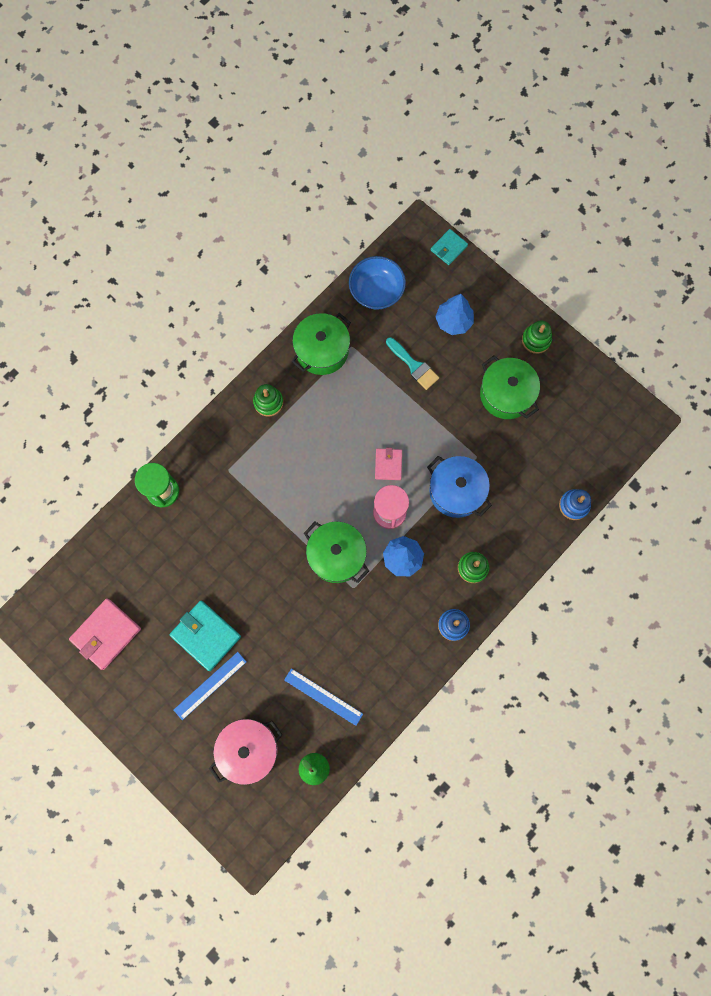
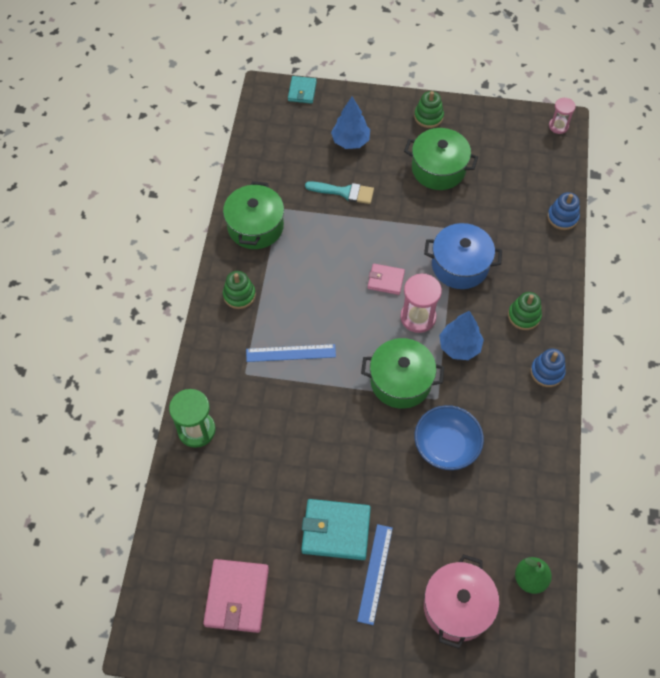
camera: 35 degrees left, 15 degrees down
blue ruler [284,668,363,726] -> blue ruler moved to [246,344,336,362]
blue bowl [349,256,406,310] -> blue bowl moved to [415,405,484,470]
pink wallet [375,448,402,480] -> pink wallet turned 45 degrees counterclockwise [367,264,405,295]
none -> pink hourglass [549,98,576,134]

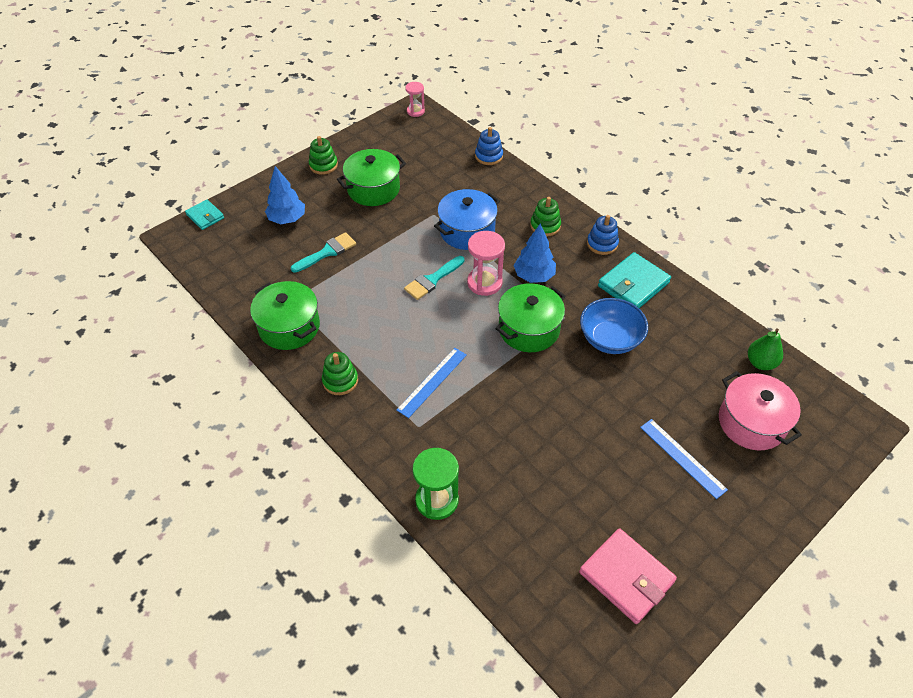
camera: 50 degrees left, 10 degrees down
turquoise wallet [301,499,371,560] -> turquoise wallet moved to [598,252,671,308]
pink wallet [367,264,405,295] -> turquoise brush [404,256,465,300]

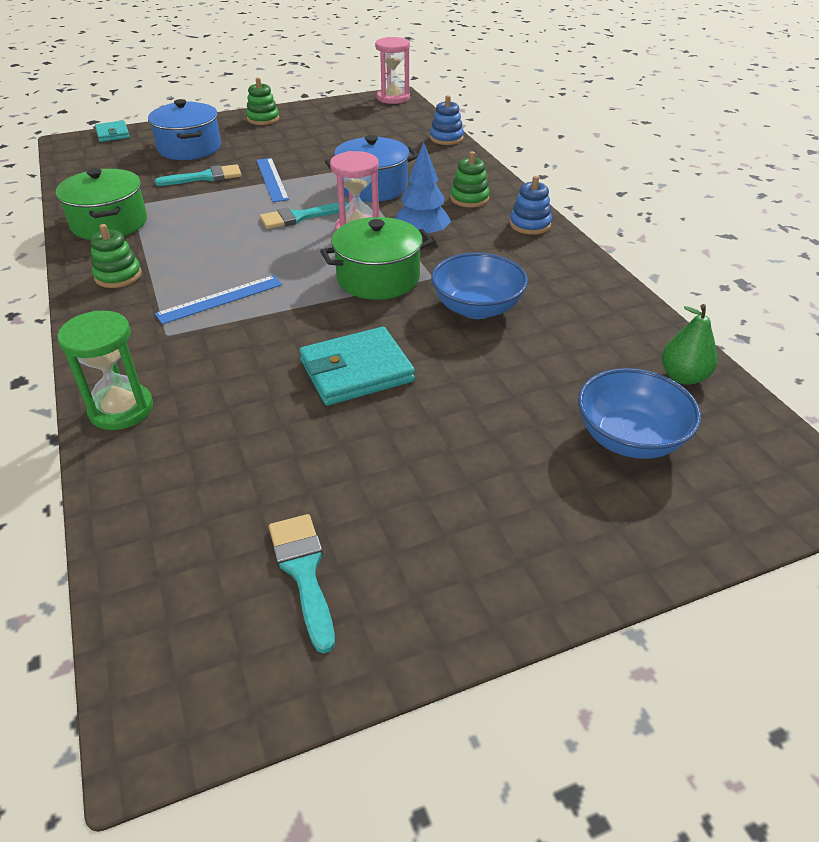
camera: 20 degrees right, 10 degrees down
blue tree [265,166,305,224] -> blue pot [148,99,221,160]
green pot [337,149,406,206] -> none
pink hourglass [405,82,425,117] -> pink hourglass [375,37,410,104], size x1.61
pink wallet [579,528,677,624] -> turquoise brush [269,514,335,653]
turquoise wallet [598,252,671,308] -> turquoise wallet moved to [299,327,415,406]
blue ruler [640,419,728,499] -> blue ruler moved to [256,158,289,202]
pink pot [719,371,802,451] -> blue bowl [578,368,701,459]

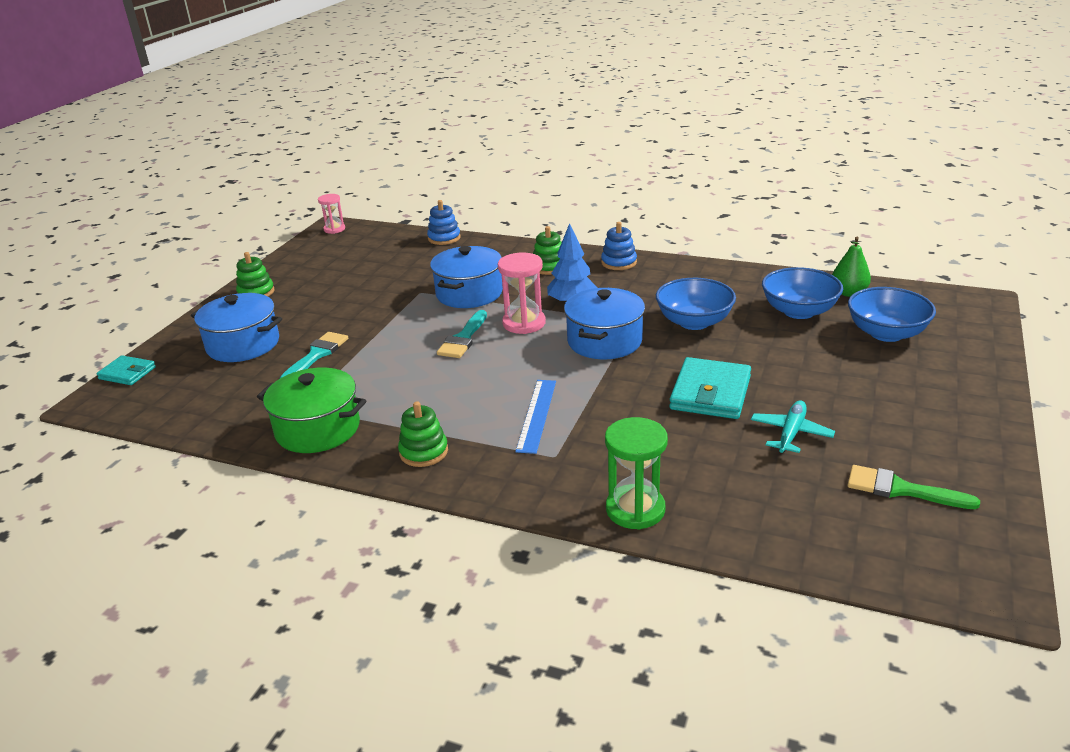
camera: 45 degrees left, 10 degrees down
blue ruler [256,158,289,202] -> none
turquoise brush [269,514,335,653] -> green brush [848,465,980,509]
green pot [320,217,433,300] -> blue pot [564,288,645,359]
pink hourglass [375,37,410,104] -> pink hourglass [318,194,345,234], size x0.62
none -> turquoise plane [751,400,835,453]
none -> blue bowl [762,267,843,319]

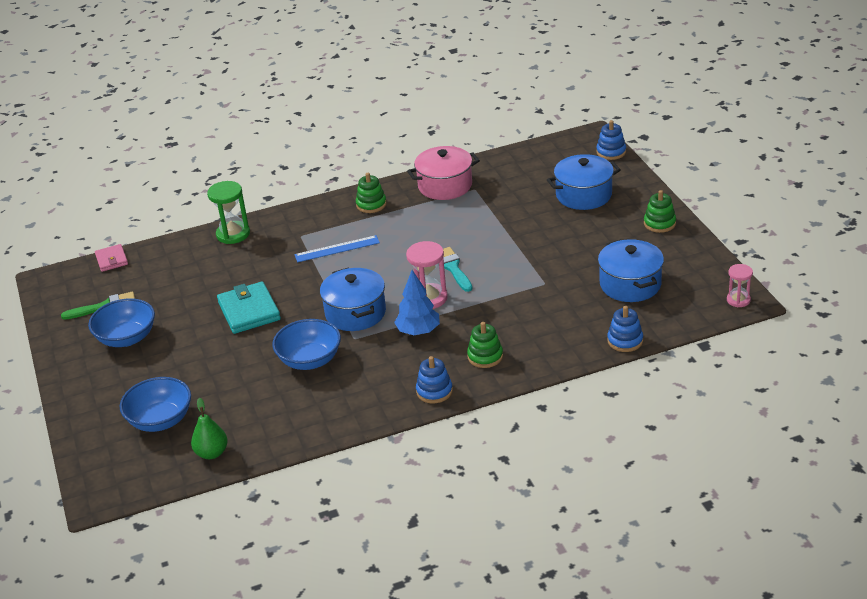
camera: 140 degrees right, 5 degrees up
turquoise wallet [97,355,156,385] -> blue stacking toy [596,120,626,160]
green pot [257,367,366,453] -> pink pot [407,146,480,200]
turquoise brush [280,332,348,378] -> none
blue pot [430,246,503,308] -> blue pot moved to [598,239,664,302]
blue ruler [515,380,556,454] -> blue ruler turned 75 degrees counterclockwise [294,235,380,262]
turquoise plane [751,400,835,453] -> none
blue bowl [762,267,843,319] -> blue bowl moved to [88,298,155,347]
none -> pink wallet [95,244,128,272]

